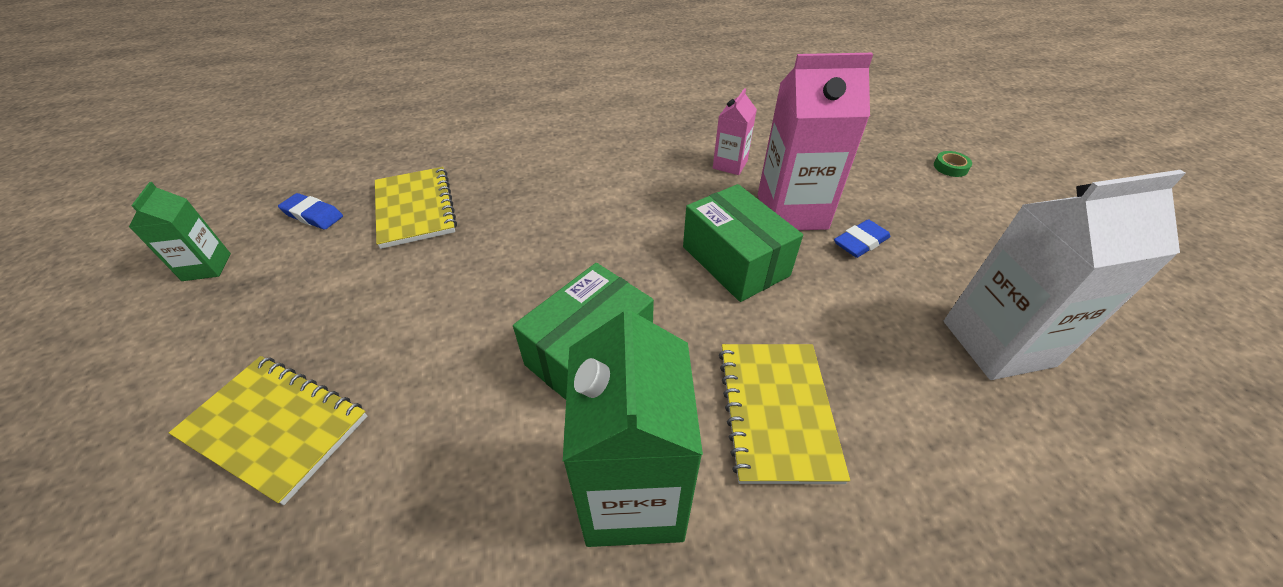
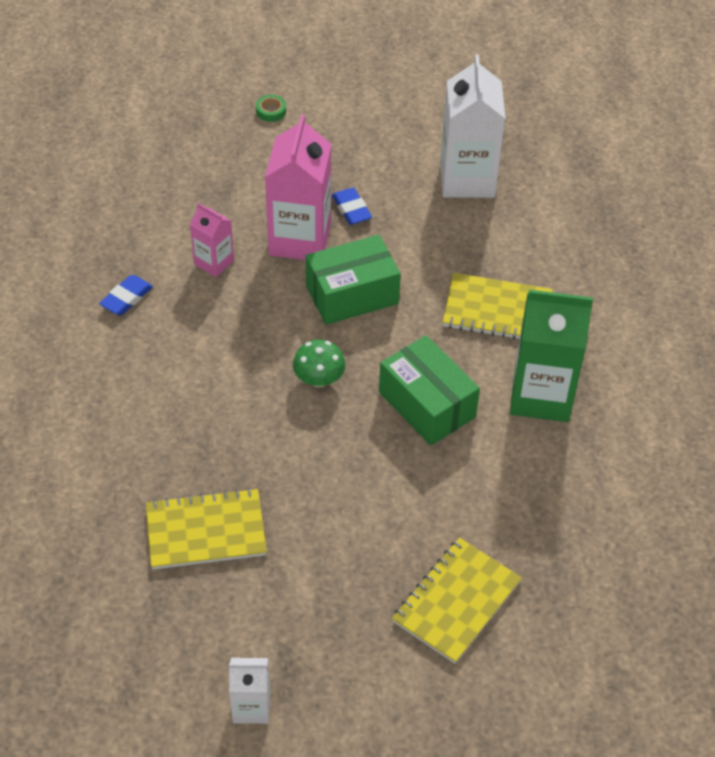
camera: 80 degrees left, 5 degrees up
green carton [129,182,231,281] -> white carton [229,658,270,724]
blue eraser [278,193,343,230] -> blue eraser moved to [99,275,153,315]
none -> green mushroom [293,339,346,388]

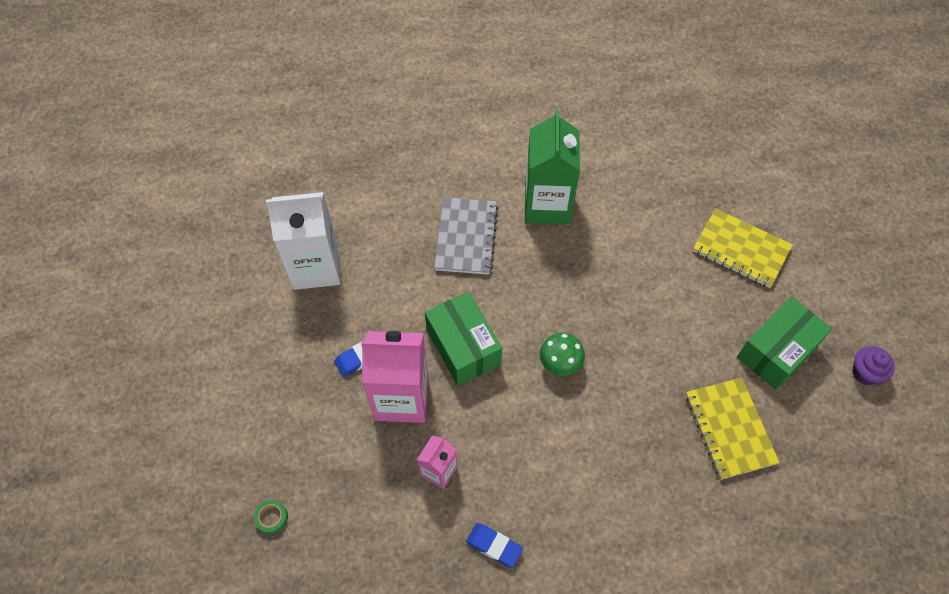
camera: 95 degrees left, 10 degrees up
white carton [229,658,270,724] -> purple cupcake [852,346,895,385]
green tape [256,95,286,122] -> green tape moved to [254,500,288,534]
green box [379,335,480,446] -> green box moved to [737,297,832,390]
yellow notebook [443,273,553,339] -> grey notebook [434,197,498,275]

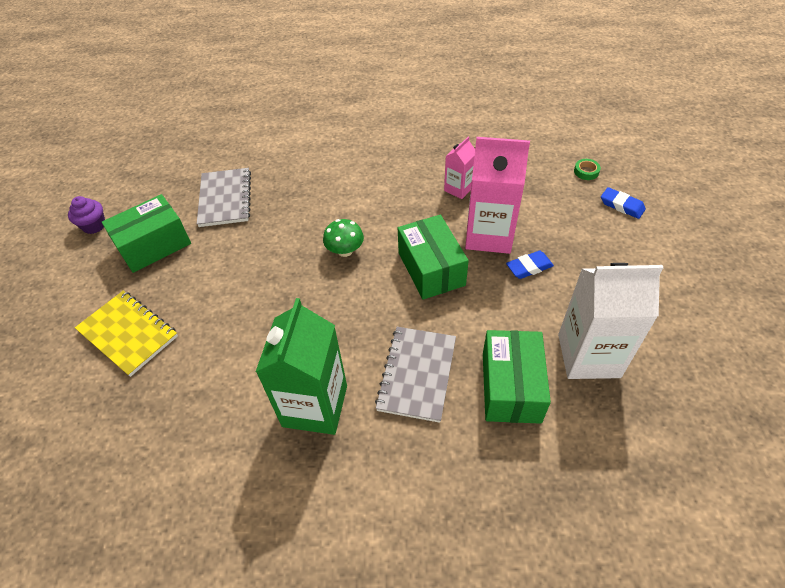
camera: 170 degrees left, 10 degrees down
blue eraser [466,523,523,568] -> blue eraser moved to [601,187,646,219]
yellow notebook [686,378,780,480] -> grey notebook [197,168,251,227]
none -> green box [483,330,551,424]

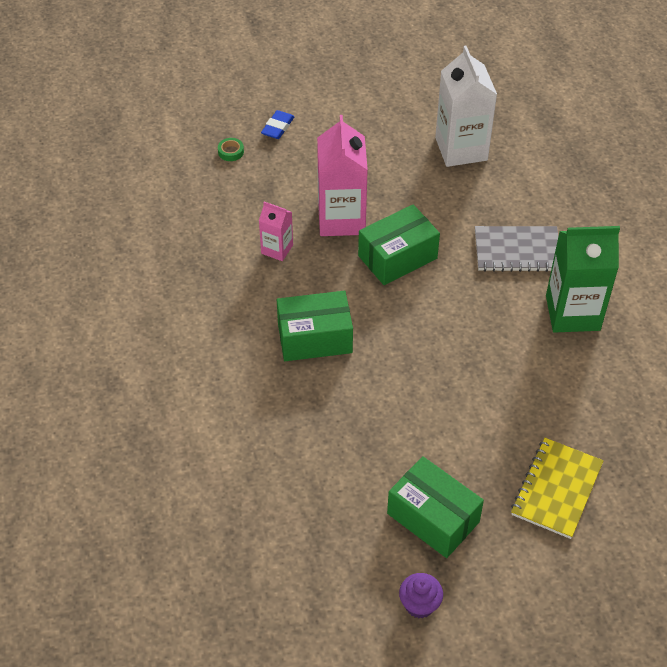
camera: 105 degrees left, 0 degrees up
grey notebook [197,168,251,227] -> none
green mushroom [323,219,364,257] -> none
green box [483,330,551,424] -> green box moved to [277,291,353,361]
blue eraser [506,251,554,279] -> none

